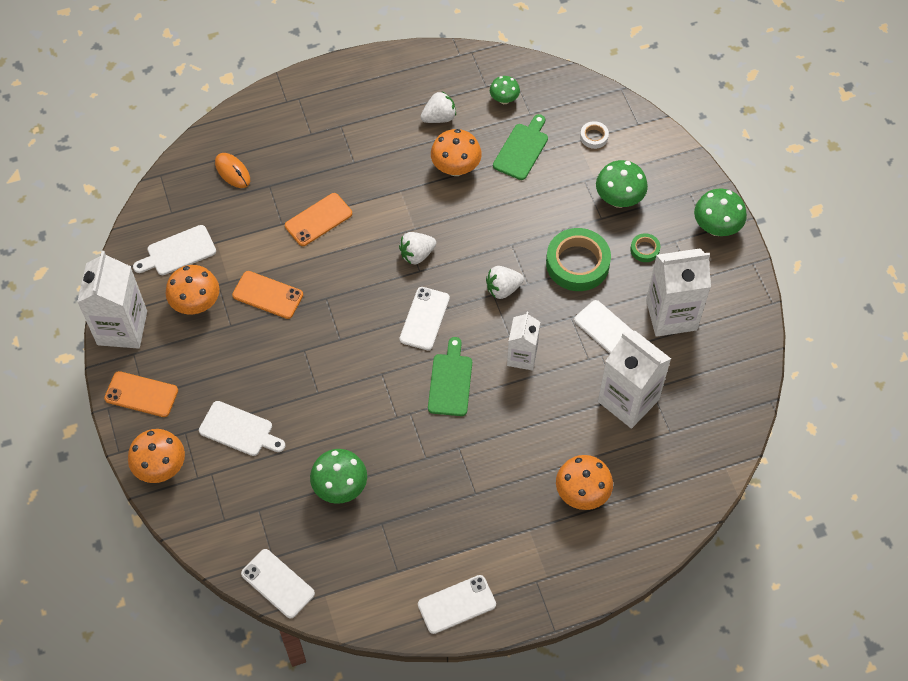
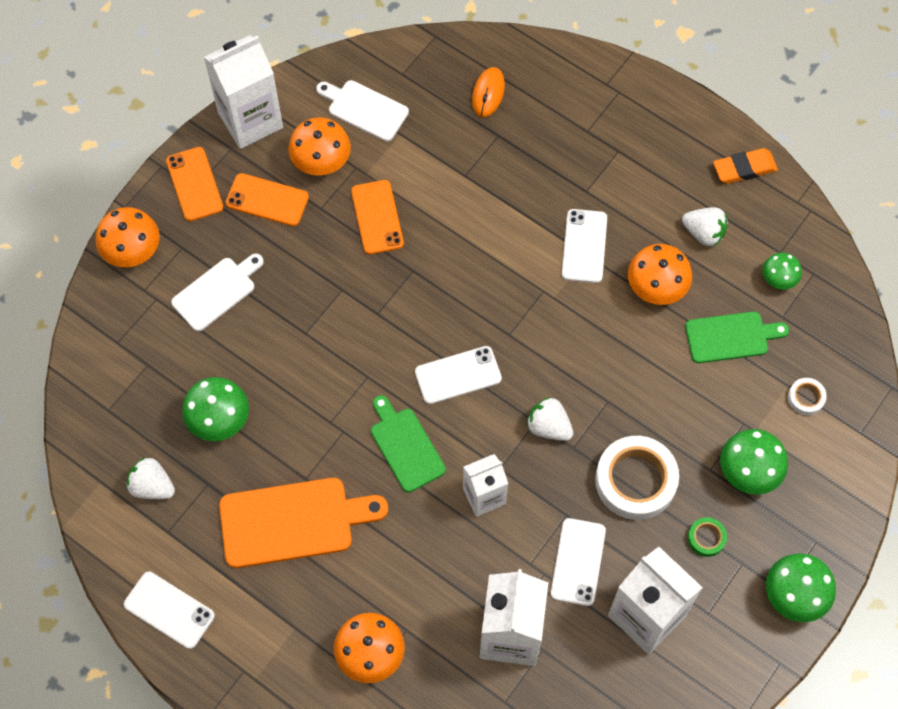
camera: 55 degrees right, 5 degrees up
white cutting board [199,401,285,456] -> white cutting board turned 120 degrees counterclockwise [171,253,264,331]
white phone [241,549,315,618] -> white phone moved to [562,209,607,283]
orange phone [285,193,352,246] -> orange phone moved to [225,173,309,226]
white strawberry [399,232,436,264] -> white strawberry moved to [126,457,175,499]
green cutting board [428,337,472,416] -> green cutting board turned 90 degrees counterclockwise [371,395,446,492]
green tape [546,228,611,291] -> white tape [595,436,679,520]
none -> orange cutting board [219,478,388,568]
none -> orange eraser [713,148,778,184]

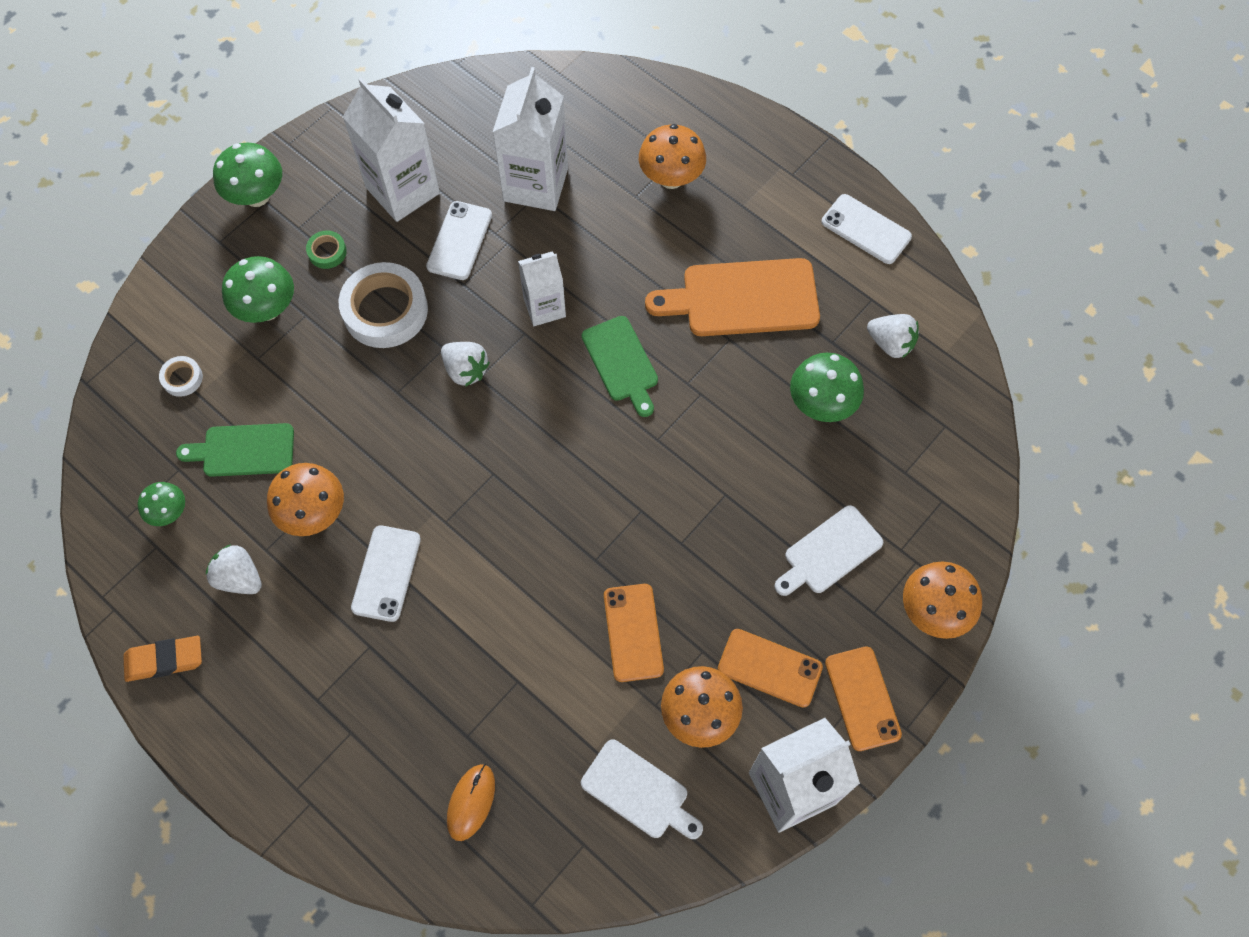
camera: 175 degrees left, 0 degrees up
white phone [415,346,502,404] -> none

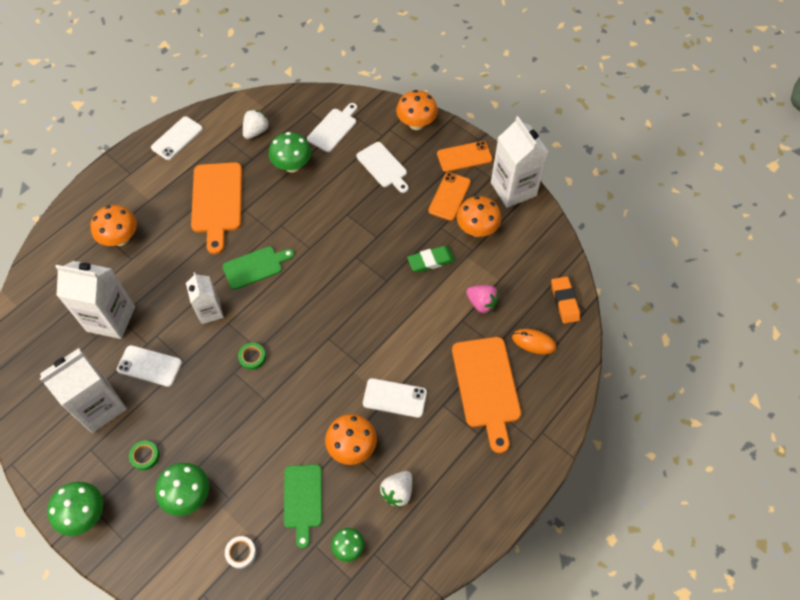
camera: 90 degrees left, 5 degrees down
orange eraser [123,636,202,682] -> orange eraser moved to [551,276,580,324]
white tape [339,262,428,348] -> none
white strawberry [441,342,490,387] -> green tape [238,343,266,370]
white cutting board [581,739,703,839] -> white cutting board moved to [307,103,357,152]
orange phone [604,584,664,682] -> green eraser [407,246,455,272]
none -> orange cutting board [452,337,521,453]
none -> pink strawberry [466,285,499,314]

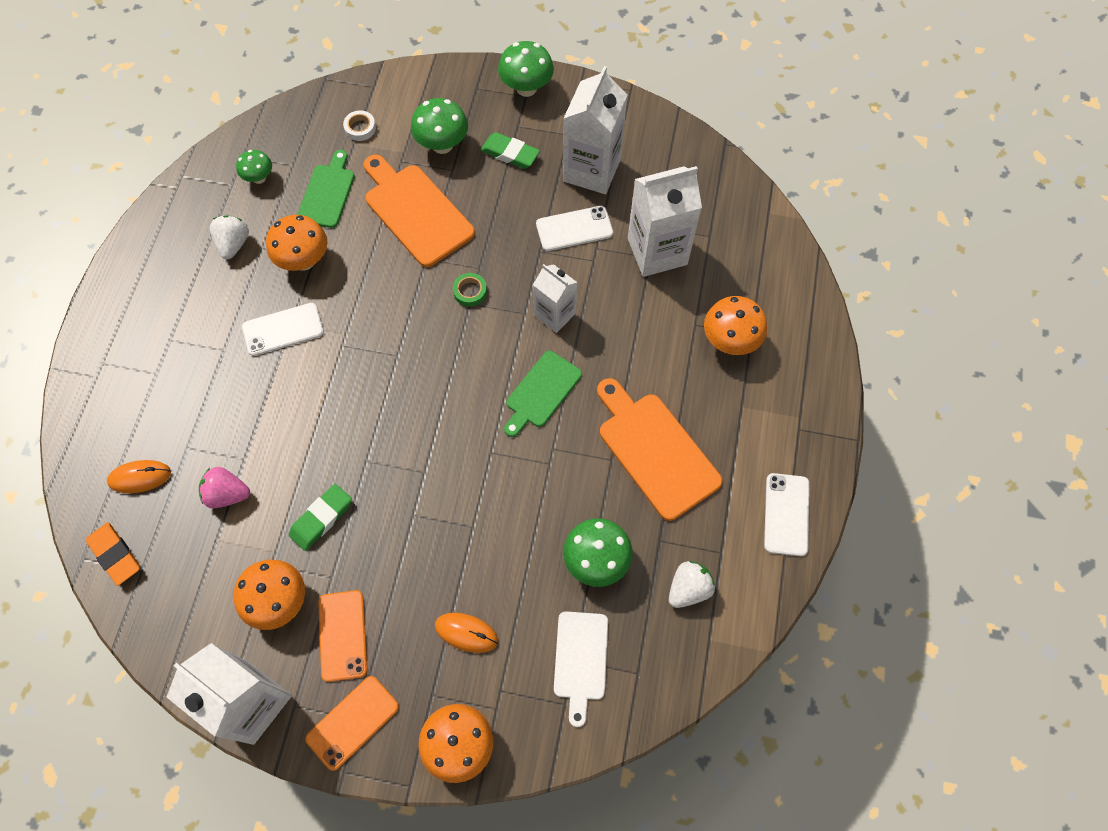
camera: 150 degrees right, 5 degrees up
green tape [129,441,160,470] -> green eraser [481,132,540,169]
white strawberry [243,110,269,139] -> white strawberry turned 135 degrees counterclockwise [669,561,715,608]
green cutting board [284,464,322,549] -> green cutting board turned 45 degrees clockwise [297,150,355,228]
white cutting board [356,142,409,193] -> orange mouse [435,613,498,653]
orange cutting board [452,337,521,453] -> orange cutting board moved to [364,155,475,267]

